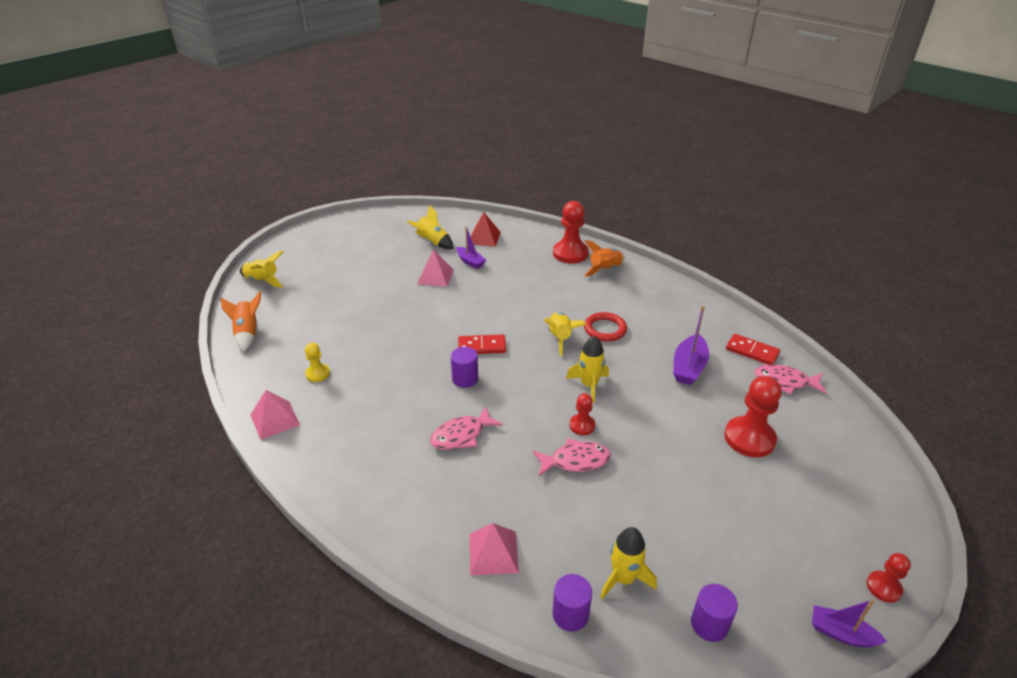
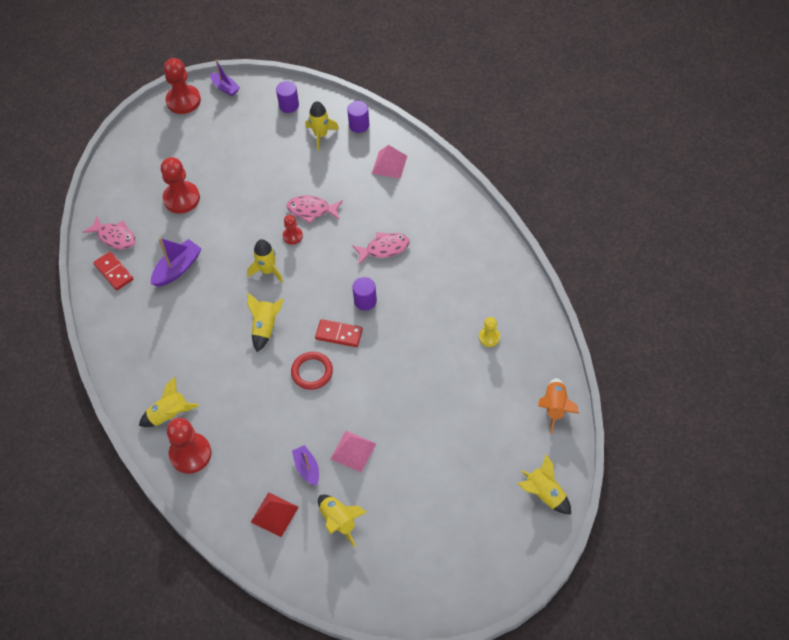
camera: 160 degrees left, 20 degrees up
pink pyramid [251,390,300,440] -> none
orange rocket [584,240,625,277] -> yellow rocket [139,377,199,427]
red ring [584,312,627,342] -> red ring moved to [291,352,333,390]
red pawn [867,553,911,603] -> red pawn [164,58,201,114], size x1.87

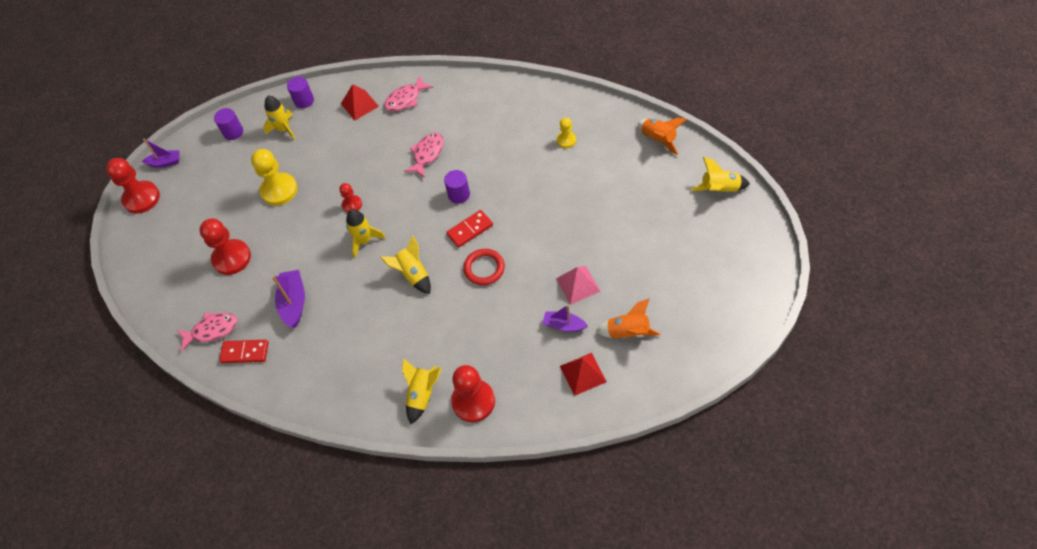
camera: 45 degrees left, 0 degrees up
pink fish [287,195,343,223] -> pink fish moved to [384,75,434,111]
yellow rocket [318,494,366,547] -> orange rocket [596,299,660,339]
pink pyramid [372,145,407,179] -> red pyramid [341,84,379,120]
none -> yellow pawn [251,149,297,206]

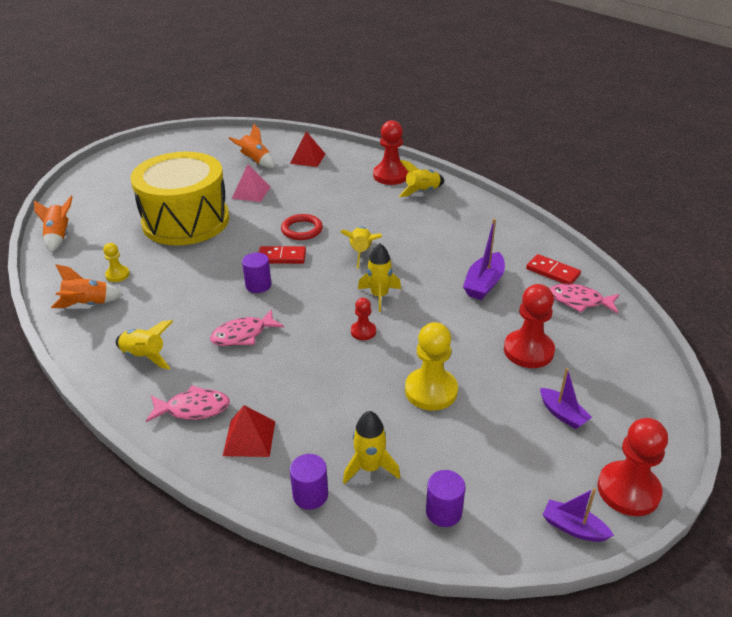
camera: 150 degrees left, 20 degrees down
purple boat [542,305,588,332] -> purple boat moved to [540,368,592,429]
yellow rocket [691,157,750,193] -> yellow rocket moved to [116,320,173,370]
none -> orange rocket [51,264,123,308]
none -> yellow drum [130,152,229,246]

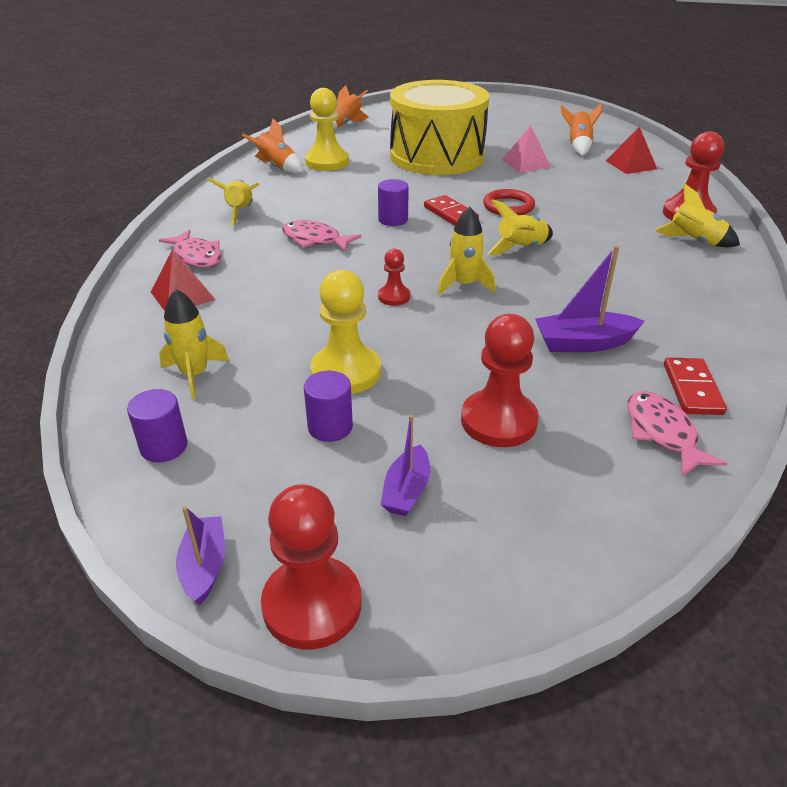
camera: 55 degrees right, 0 degrees up
yellow pawn [103,243,130,282] -> yellow pawn [305,88,349,171], size x1.87
purple cylinder [290,454,328,510] -> purple cylinder moved to [304,371,353,442]

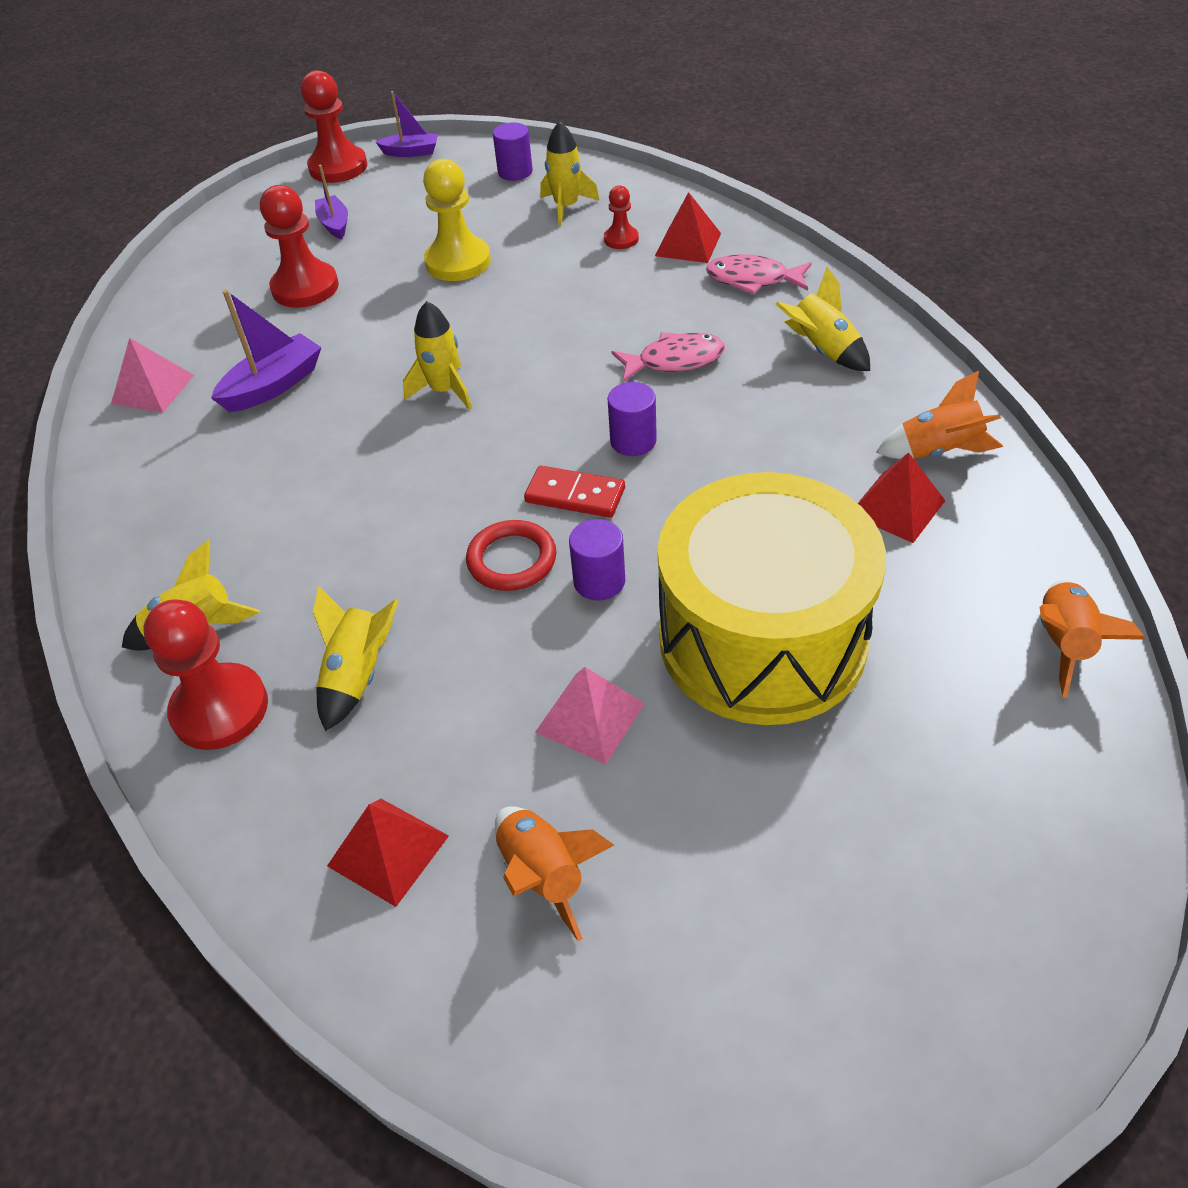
camera: 145 degrees right, 10 degrees up
purple boat [176,506,225,605] -> purple boat turned 45 degrees counterclockwise [376,91,438,157]
purple cylinder [304,371,353,442] -> purple cylinder moved to [569,519,625,601]
yellow pawn [305,88,349,171] -> red pyramid [858,452,945,543]
red pawn [378,249,410,306] -> red pawn moved to [604,186,639,249]
yellow rocket [487,199,553,255] -> yellow rocket moved to [313,586,399,731]
pink fish [627,392,728,477] -> none
red domino [664,357,727,415] -> pink pyramid [111,338,194,413]

